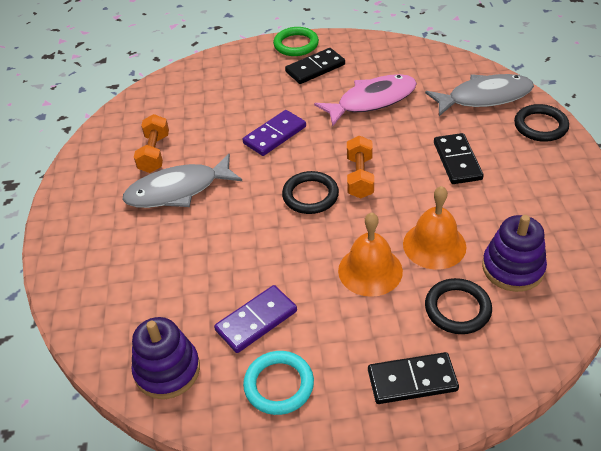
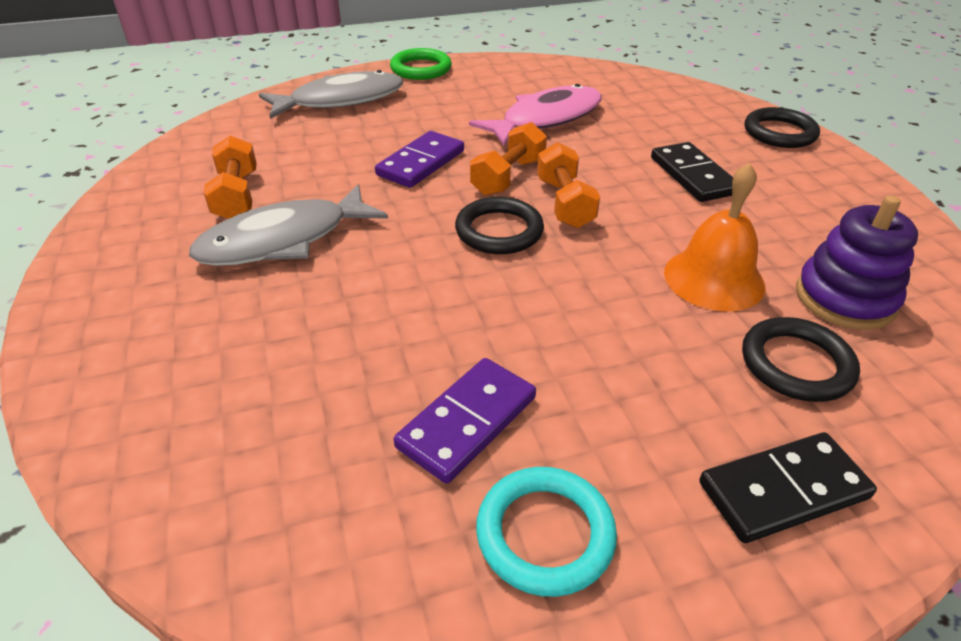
camera: 15 degrees left, 5 degrees down
purple stacking toy [132,317,200,399] -> none
black domino [285,48,345,84] -> none
orange bell [338,212,403,297] -> none
grey fish [425,74,534,116] -> grey fish moved to [259,70,403,119]
none -> orange dumbbell [470,122,547,196]

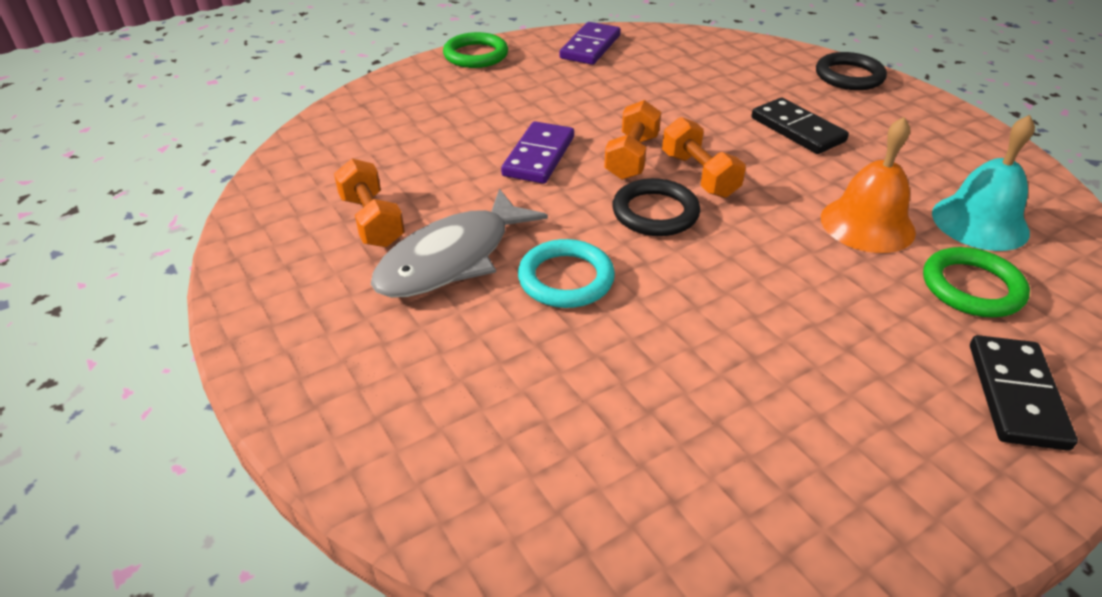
camera: 15 degrees left, 0 degrees up
grey fish [259,70,403,119] -> none
purple domino [394,358,536,484] -> purple domino moved to [559,22,621,65]
pink fish [469,84,601,146] -> none
turquoise ring [476,467,617,597] -> turquoise ring moved to [518,239,615,308]
black domino [699,432,877,543] -> black domino turned 45 degrees counterclockwise [970,335,1078,451]
black ring [742,317,860,402] -> green ring [923,247,1030,317]
purple stacking toy [796,196,918,330] -> turquoise bell [932,115,1035,251]

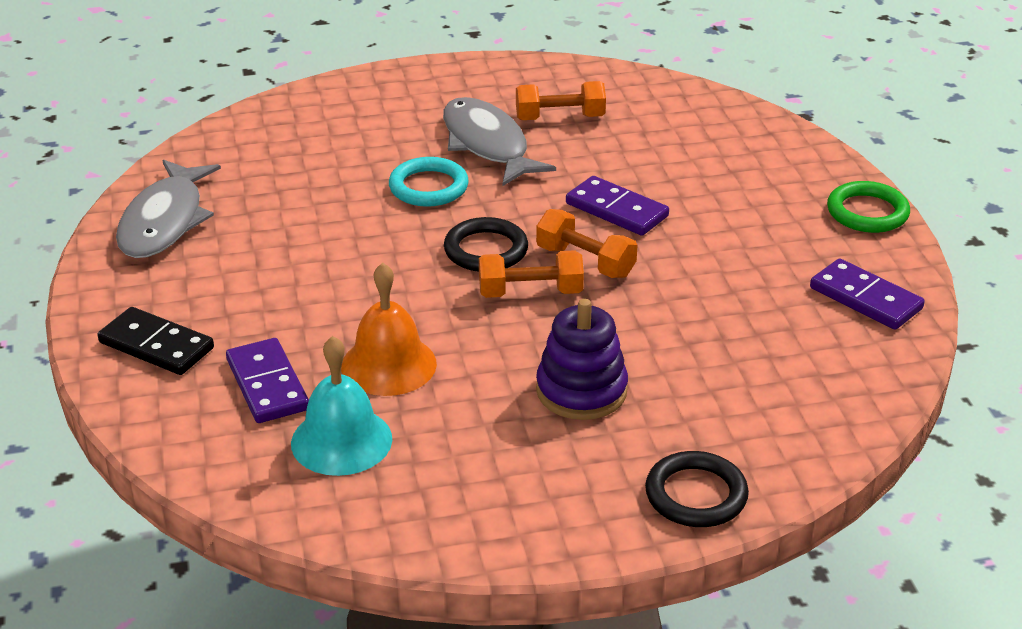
camera: 110 degrees right, 5 degrees down
black domino [751,98,849,154] -> purple stacking toy [536,299,628,420]
green ring [923,247,1030,317] -> purple domino [226,338,309,423]
none -> grey fish [116,159,221,258]

